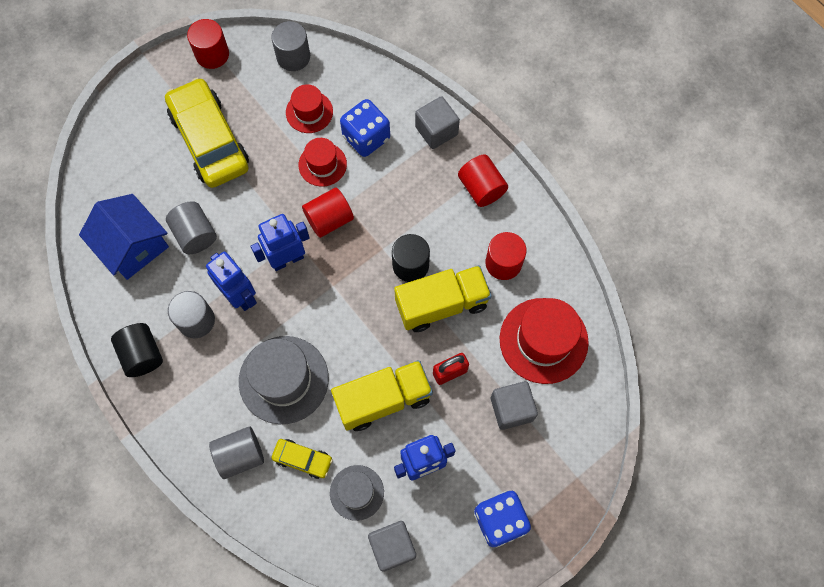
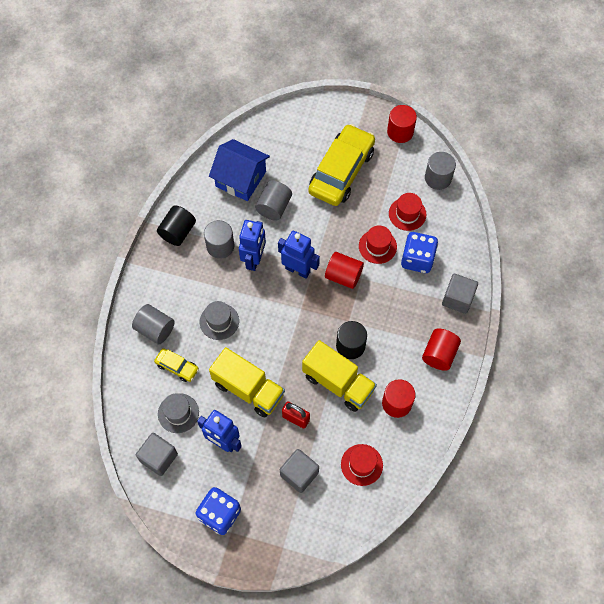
camera: 55 degrees right, 5 degrees down
blue house [79,194,169,280] -> blue house turned 75 degrees counterclockwise [209,139,270,201]
grey hat [239,336,329,424] -> grey hat [200,301,239,340], size x0.58
yellow car [271,439,333,479] -> yellow car turned 45 degrees counterclockwise [154,348,199,382]
red hat [500,298,589,384] -> red hat [341,444,383,486], size x0.58

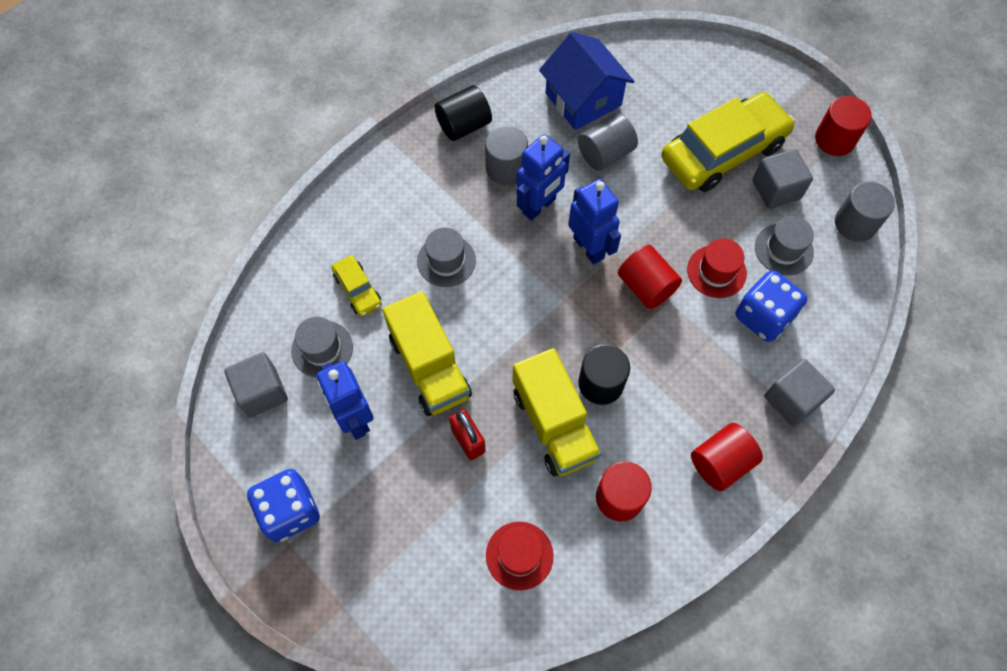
camera: 30 degrees right, 0 degrees up
grey cylinder [132,304,175,344] -> none
grey cube [280,449,319,493] -> grey cube moved to [753,149,813,209]
red hat [389,193,426,231] -> grey hat [755,216,814,276]

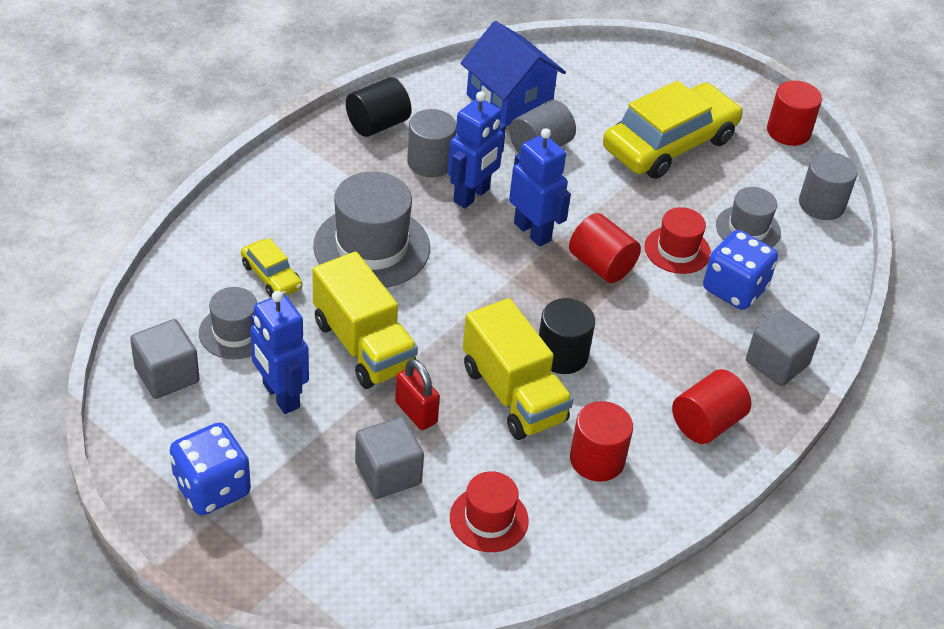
camera: 10 degrees left, 20 degrees down
grey hat [417,227,476,287] -> grey hat [313,171,430,288], size x1.72
grey cube [753,149,813,209] -> grey cube moved to [355,417,424,499]

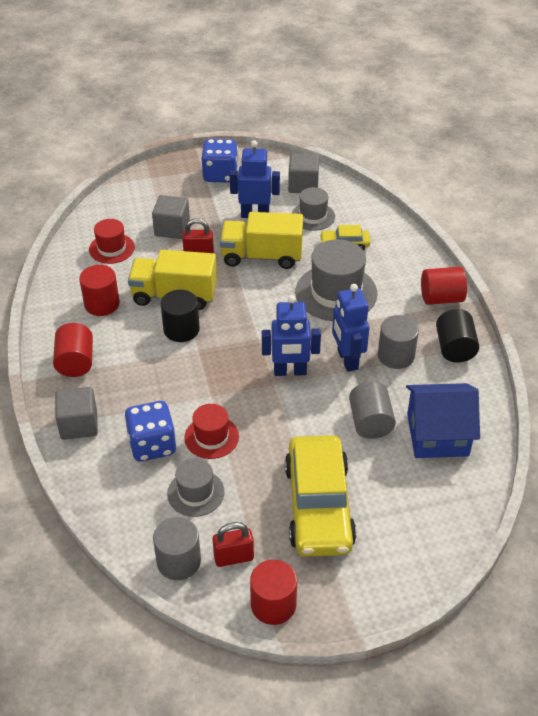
camera: 130 degrees right, 0 degrees up
red cylinder [569,213,641,283] -> red cylinder moved to [421,267,467,305]
none -> red padlock [213,522,254,567]

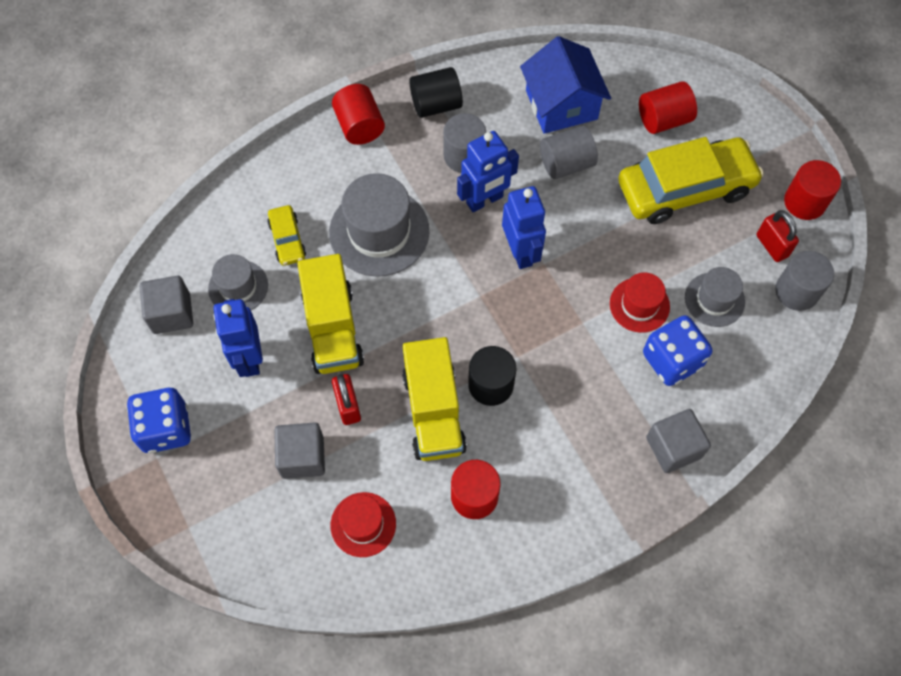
camera: 105 degrees left, 20 degrees up
red cylinder [53,323,93,377] -> red cylinder moved to [639,81,697,134]

